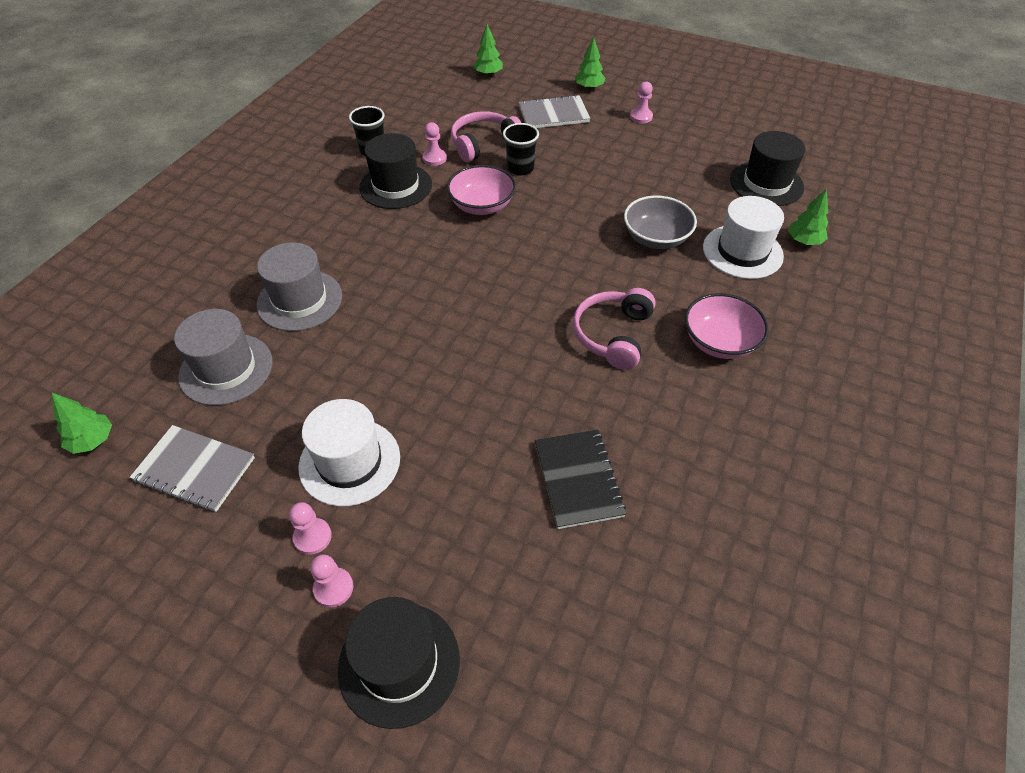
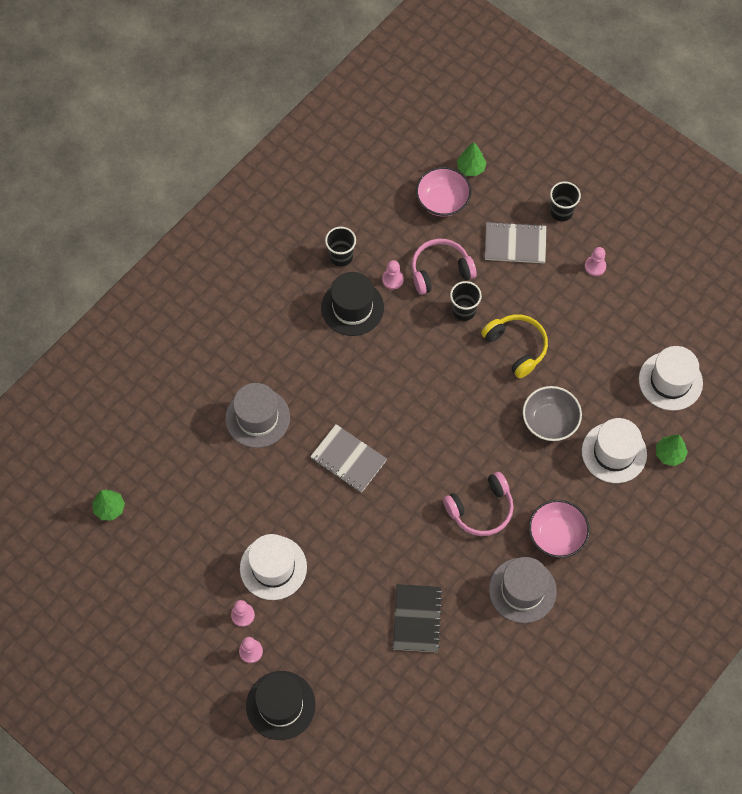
camera: 15 degrees right, 15 degrees up
grey notebook [129,425,255,512] -> grey notebook moved to [310,424,387,493]
grey hat [174,309,272,405] -> grey hat moved to [489,557,557,623]
pink bowl [447,165,516,215] -> pink bowl moved to [416,167,472,217]
pink headphones [573,288,656,370] -> pink headphones turned 150 degrees counterclockwise [443,472,514,536]
green tree [575,37,605,90] -> black cup [550,182,581,221]
black hat [730,131,806,206] -> white hat [639,346,703,411]
none -> yellow headphones [481,314,548,378]

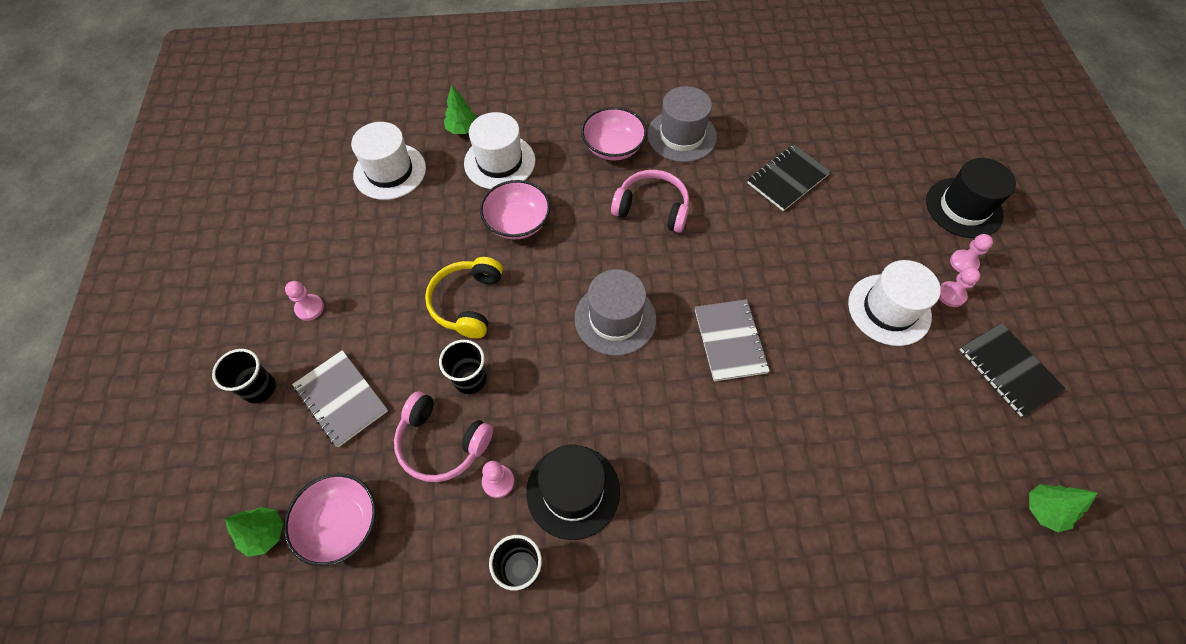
camera: 135 degrees left, 5 degrees down
grey hat [225,383,290,448] -> grey hat moved to [574,269,656,356]
grey bowl [523,386,582,441] -> pink bowl [480,180,550,239]
none -> black notebook [959,323,1066,417]

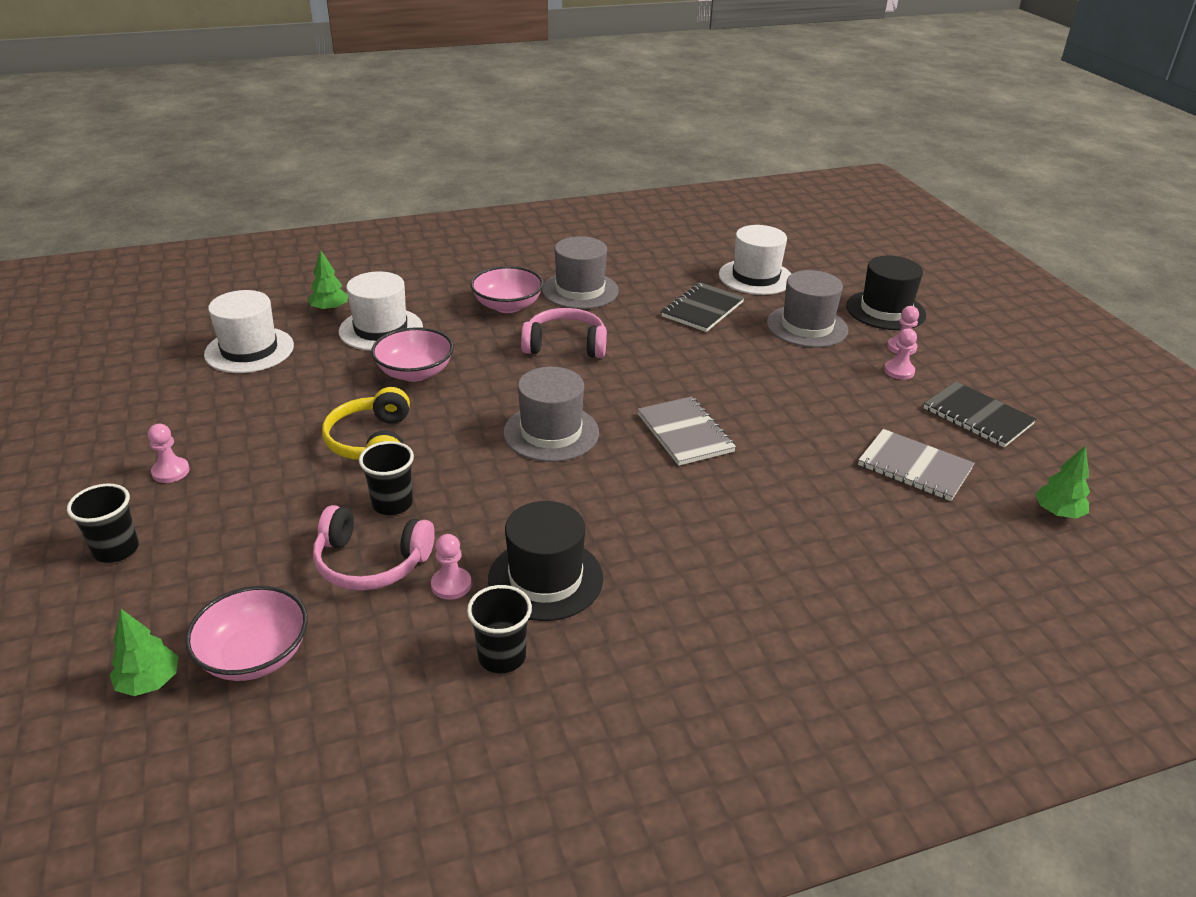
camera: 15 degrees left, 25 degrees down
grey notebook [292,350,388,447] -> grey notebook moved to [858,429,975,501]
white hat [848,260,941,346] -> white hat moved to [719,225,791,295]
none -> grey hat [767,270,848,348]

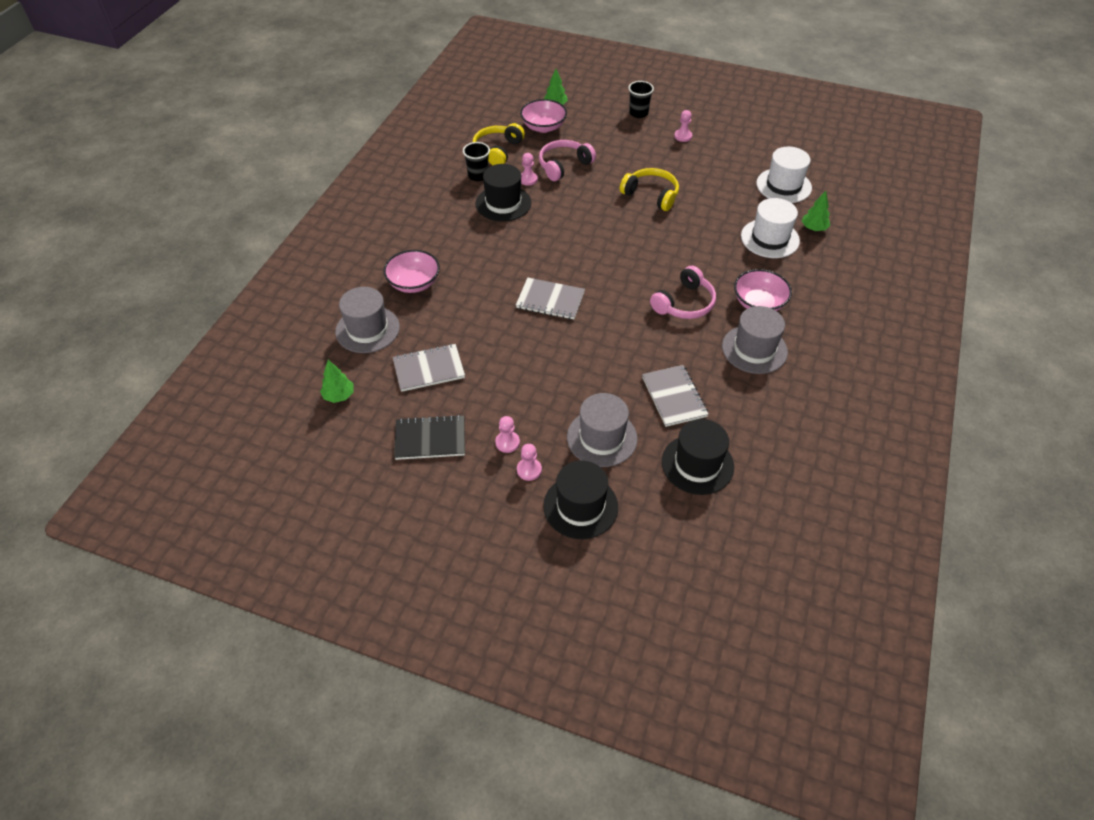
camera: 130 degrees right, 15 degrees up
black cup [359,441,414,515] -> none
pink bowl [371,327,454,382] -> pink bowl moved to [383,250,440,293]
grey hat [503,367,599,462] -> grey hat moved to [335,287,400,353]
black notebook [661,282,745,332] -> grey notebook [642,365,709,427]
white hat [719,225,791,295] -> black hat [662,419,734,495]
none -> yellow headphones [472,123,525,165]

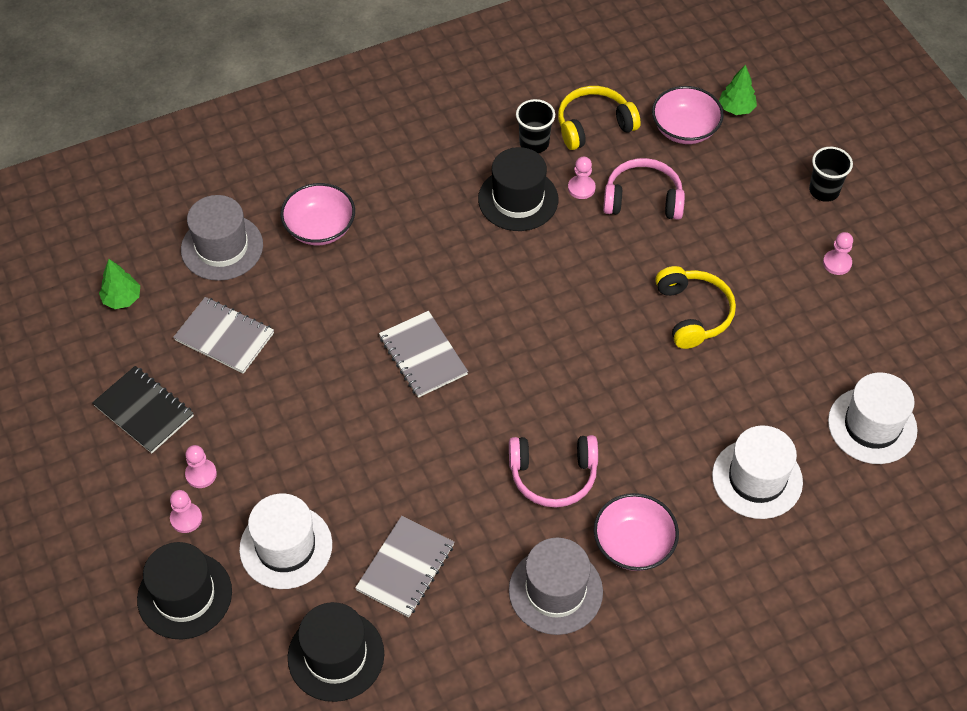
camera: 45 degrees right, 5 degrees up
grey hat [567,393,638,467] -> white hat [239,493,332,589]
green tree [802,191,830,231] -> none

